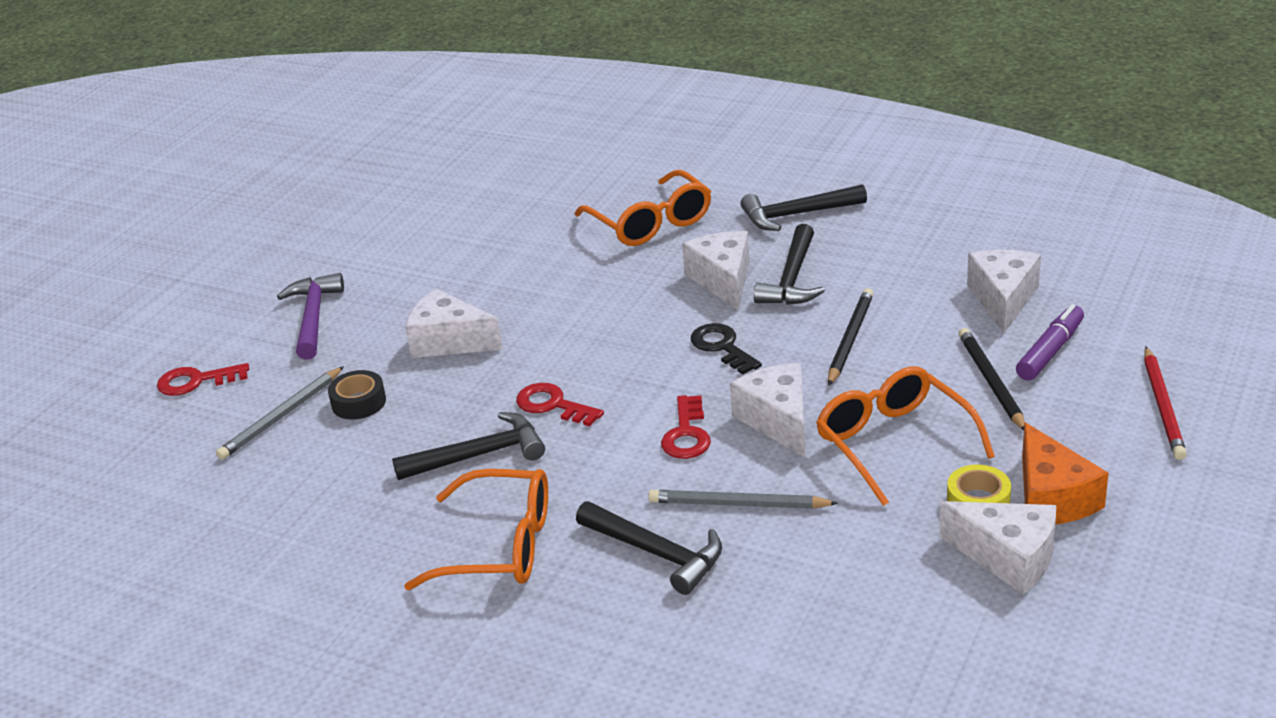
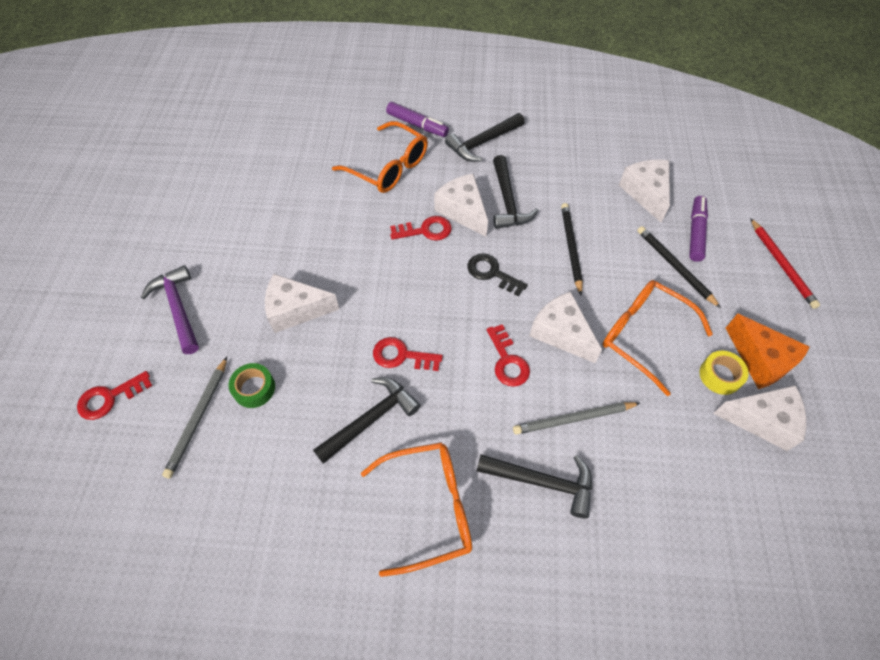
camera: 25 degrees left, 25 degrees up
black tape [328,370,386,420] -> green tape [229,363,275,408]
none -> purple marker [386,102,449,137]
none -> red key [390,216,452,240]

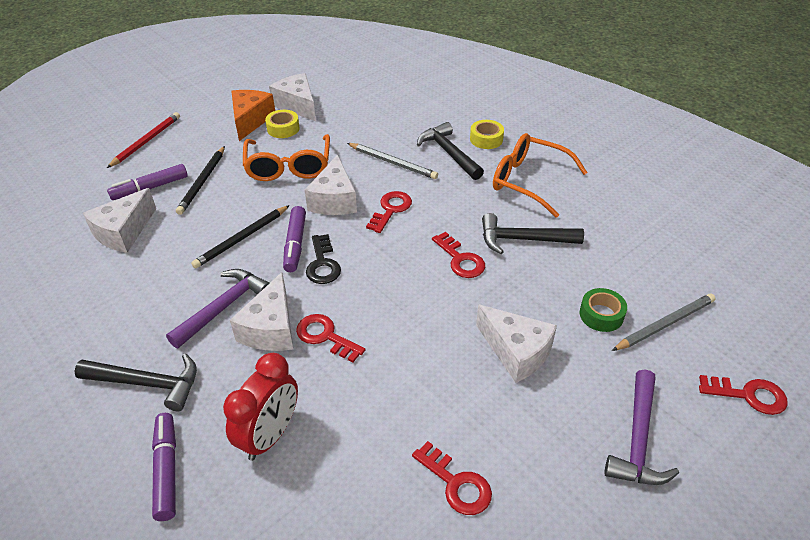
camera: 135 degrees left, 15 degrees down
orange glasses [332,121,428,193] -> red clock [223,353,298,461]
black hammer [493,155,538,229] -> purple hammer [166,269,269,348]
none -> purple marker [283,206,306,272]
none -> red key [412,441,492,515]
none -> yellow tape [470,120,504,149]

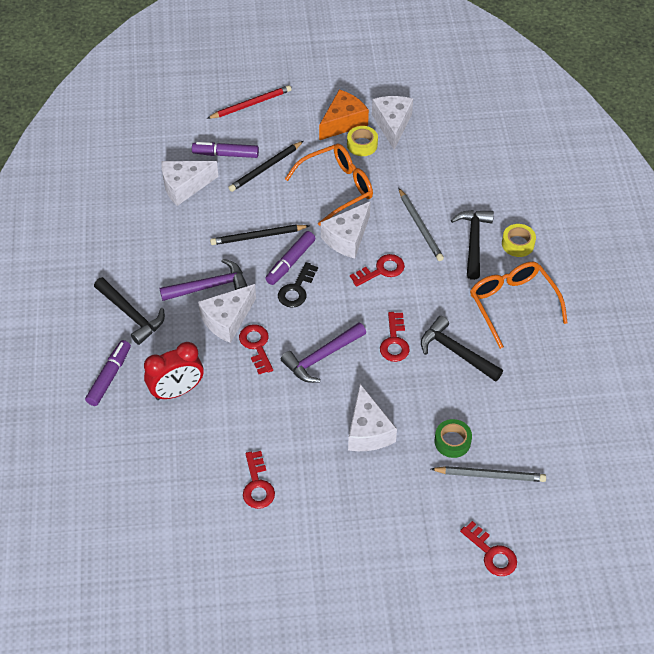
camera: 35 degrees right, 10 degrees up
orange glasses [243,134,330,181] -> orange glasses turned 150 degrees counterclockwise [285,144,373,226]
purple hammer [604,369,679,485] -> purple hammer moved to [281,323,366,383]

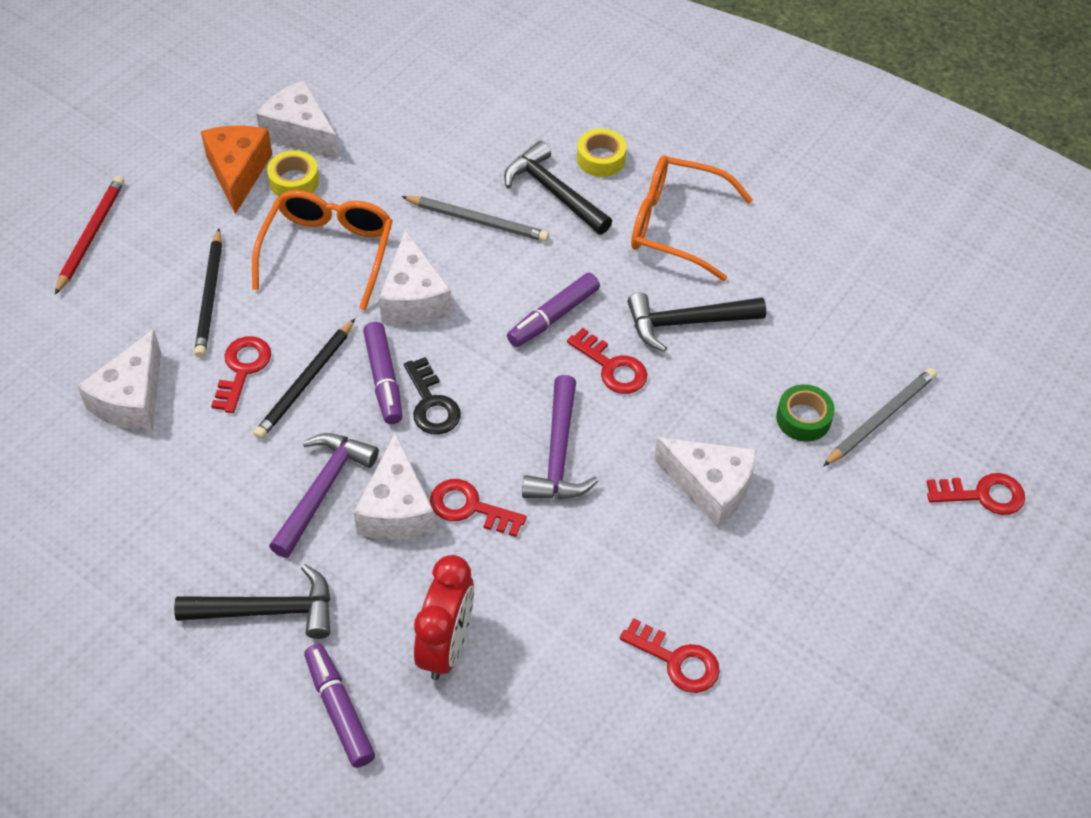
camera: 50 degrees left, 0 degrees up
purple marker [192,142,259,158] -> purple marker moved to [507,272,600,347]
red key [350,254,405,287] -> red key moved to [211,336,271,413]

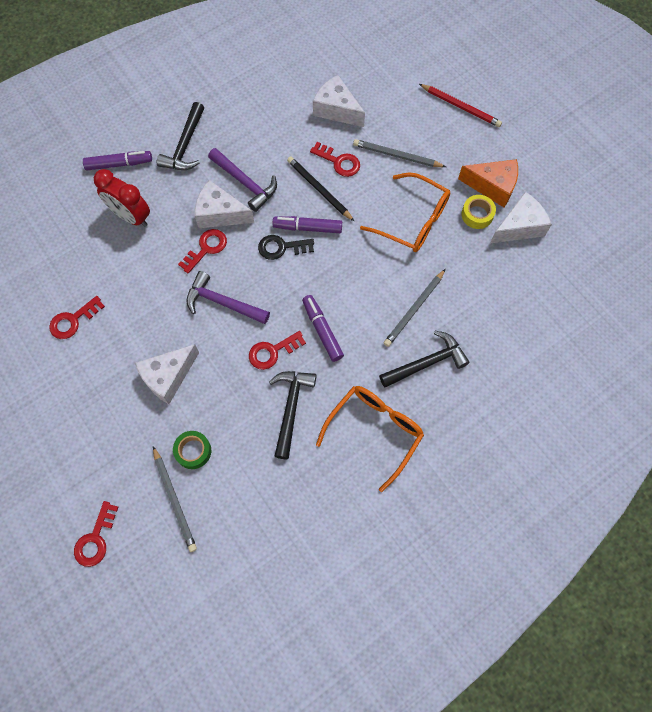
camera: 110 degrees right, 15 degrees up
black pencil [194,229,222,358] -> grey pencil [353,139,446,167]
white cheese [379,230,452,324] -> none
yellow tape [577,128,626,177] -> none

